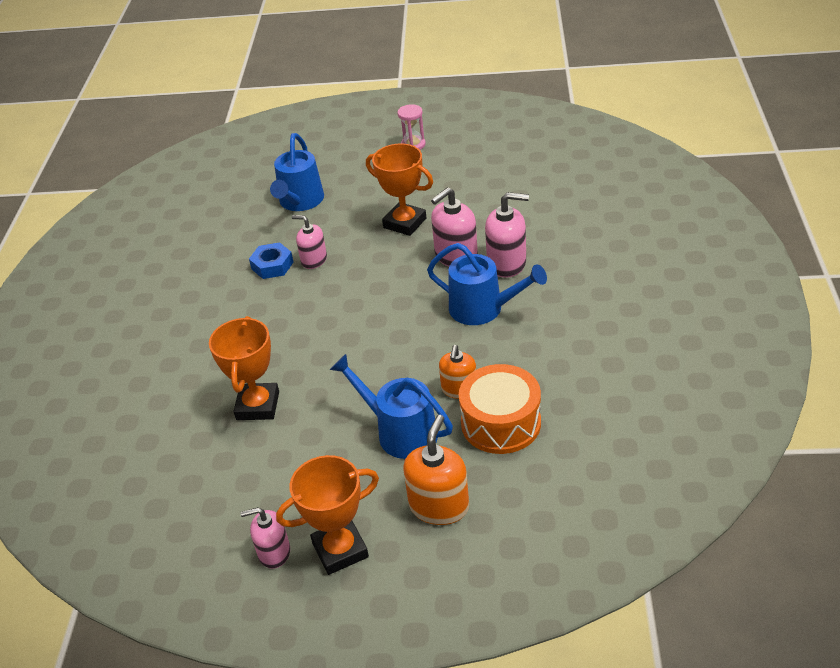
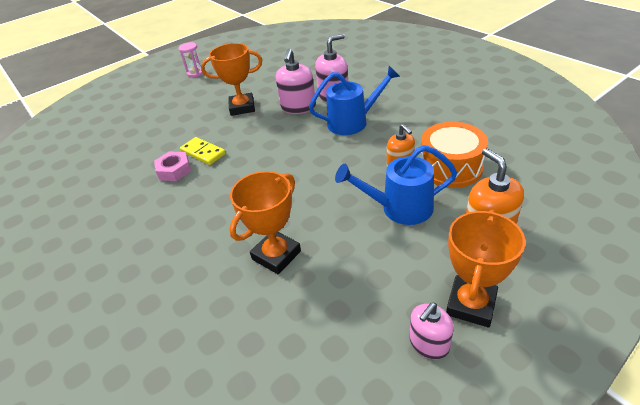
camera: 40 degrees left, 0 degrees up
orange trophy [209,316,279,420] -> orange trophy turned 75 degrees clockwise [229,171,301,274]
blue nut [249,242,294,279] -> pink nut [154,152,191,181]
blue watering can [270,133,324,211] -> none
pink soap dispenser [292,215,327,269] -> yellow domino [180,137,226,165]

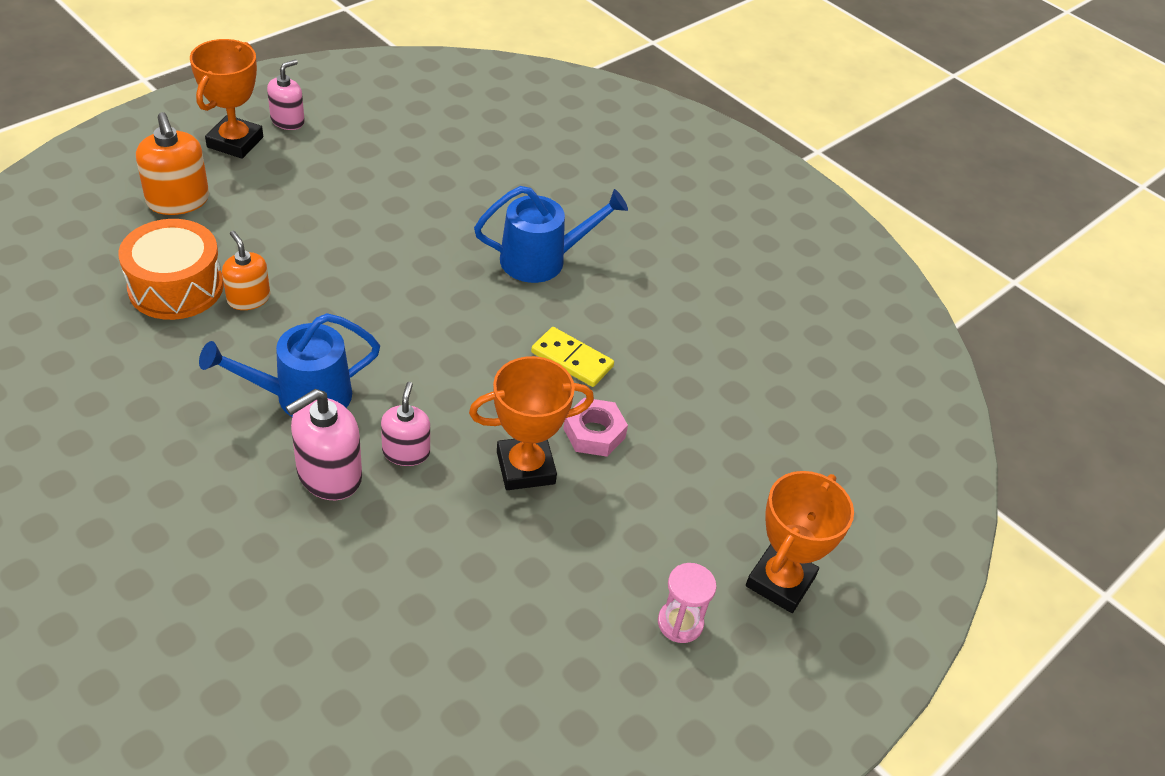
camera: 165 degrees right, 5 degrees up
pink nut [154,152,191,181] -> pink nut moved to [563,398,628,457]
orange trophy [229,171,301,274] -> orange trophy moved to [746,471,854,613]
pink soap dispenser [276,49,316,114] -> pink soap dispenser [381,382,430,466], size x0.66
blue watering can [335,145,457,225] -> blue watering can moved to [474,186,628,283]

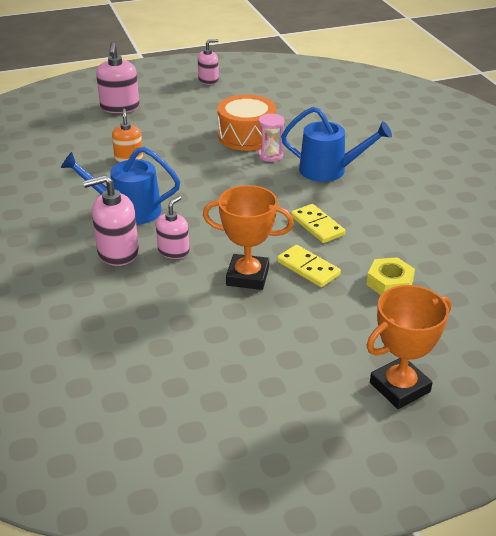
camera: 30 degrees right, 10 degrees down
orange drum [118,219,224,320] -> orange drum moved to [217,95,276,151]
orange soap dispenser [136,112,209,215] -> pink soap dispenser [96,42,139,113]
orange trophy [190,39,263,159] -> none
pink nut [563,398,628,457] -> yellow domino [277,245,341,287]
pink hourglass [658,563,717,643] -> pink hourglass moved to [258,113,284,162]
none -> yellow nut [366,257,415,295]

